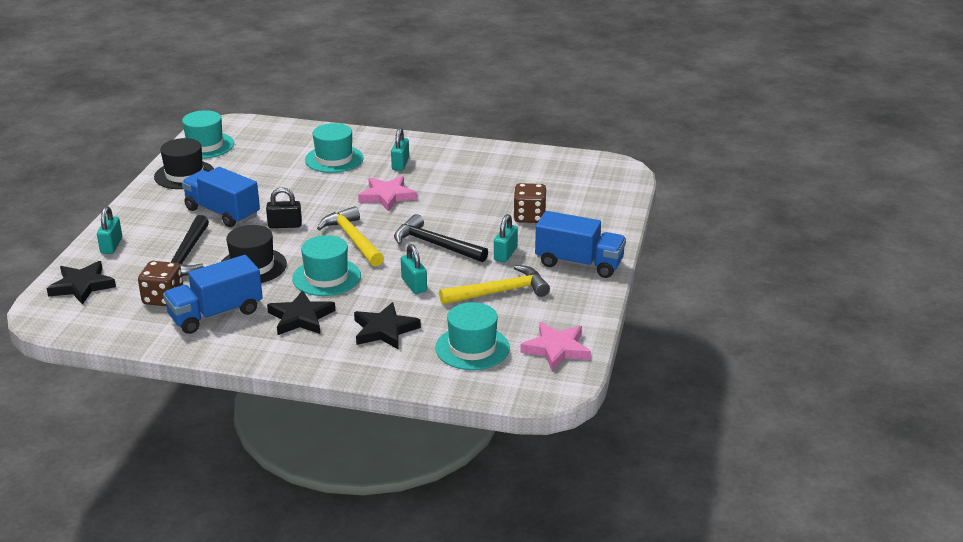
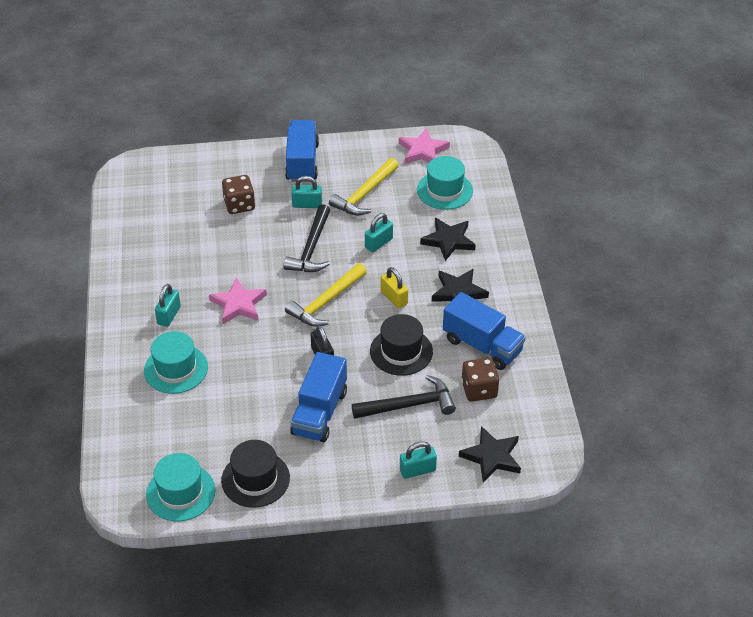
camera: 110 degrees left, 15 degrees up
turquoise hat [292,235,361,296] -> yellow padlock [381,267,408,308]
turquoise padlock [391,127,409,171] -> turquoise padlock turned 60 degrees counterclockwise [155,284,181,327]
yellow hammer [439,265,550,305] -> yellow hammer turned 105 degrees counterclockwise [329,158,399,216]

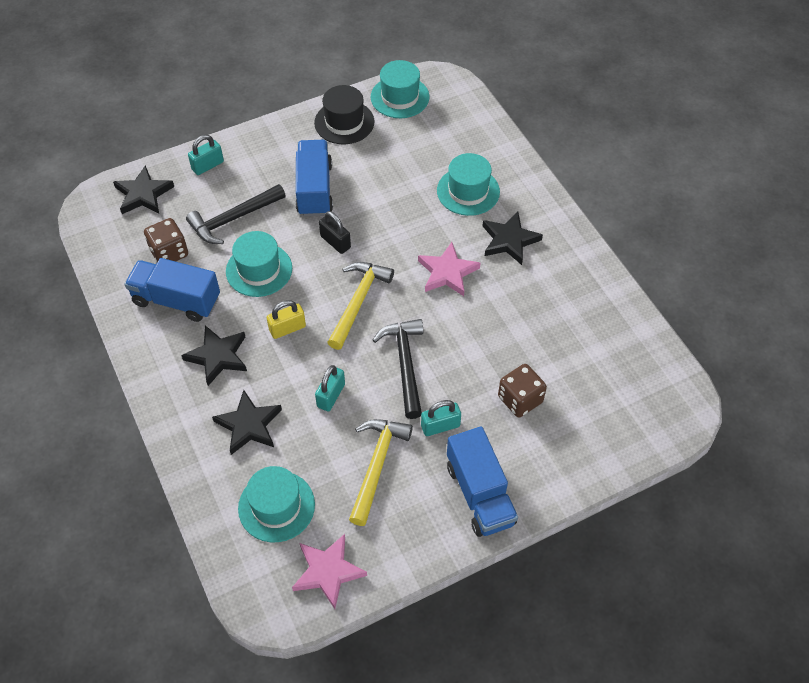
camera: 160 degrees right, 10 degrees up
turquoise padlock [155,284,181,327] -> black star [483,212,543,265]
black hat [370,314,433,376] -> turquoise hat [226,231,292,297]
yellow padlock [381,267,408,308] -> yellow padlock turned 60 degrees counterclockwise [267,300,306,339]

